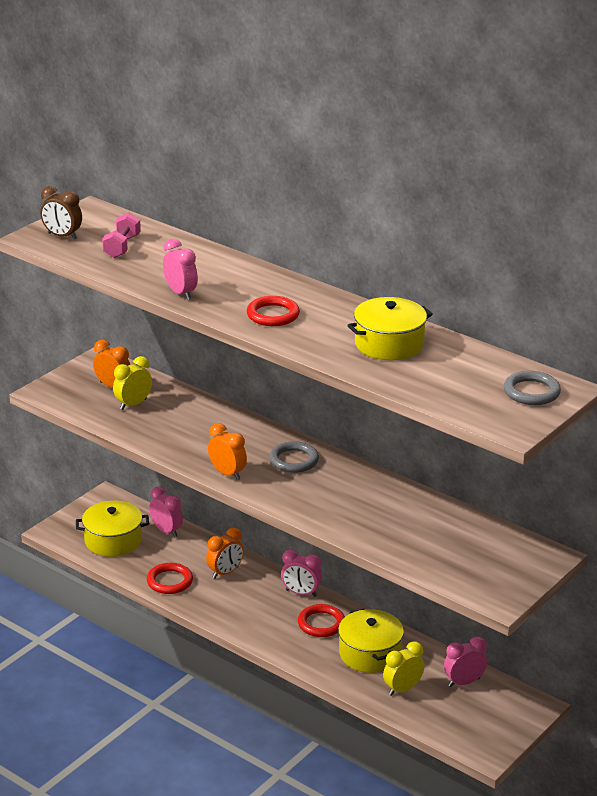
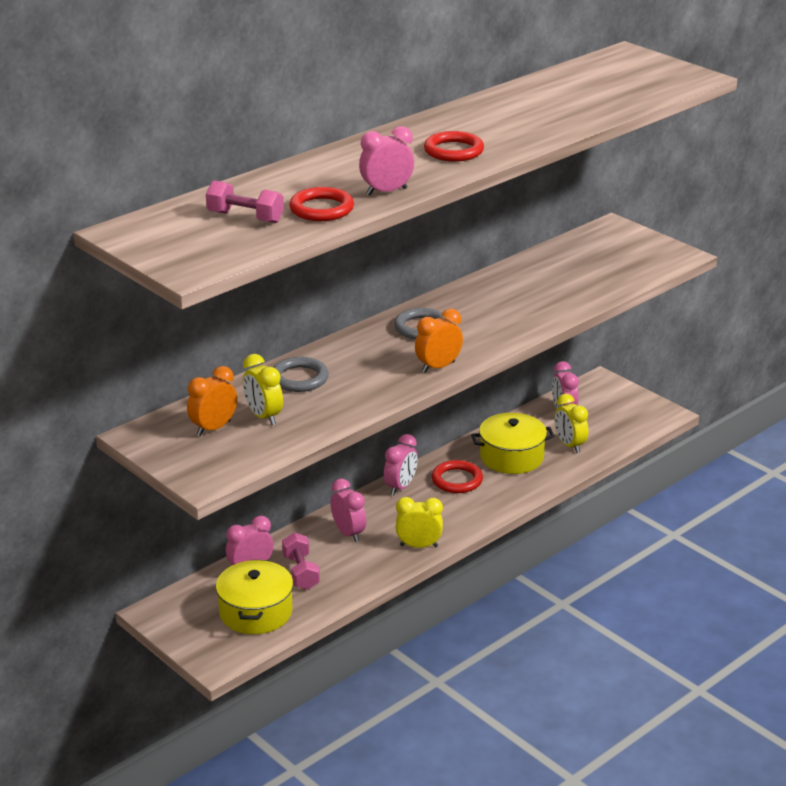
camera: 80 degrees left, 0 degrees up
brown clock [40,186,82,240] -> none
red ring [147,563,193,594] -> red ring moved to [289,187,354,221]
orange clock [206,527,244,579] -> pink clock [331,479,366,542]
yellow pot [347,297,433,360] -> none
grey ring [504,371,561,405] -> grey ring moved to [274,357,329,392]
none -> pink dumbbell [282,532,320,590]
none -> yellow clock [395,497,443,548]

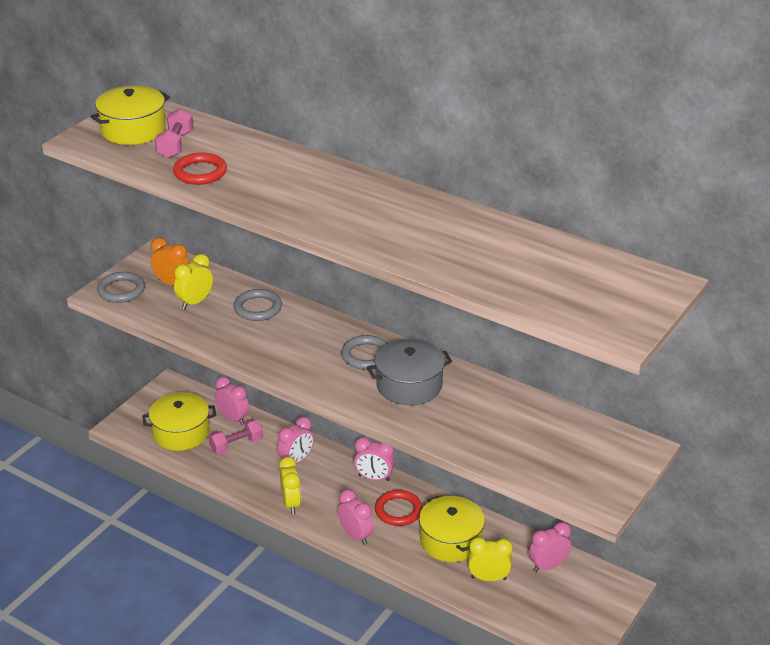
camera: 75 degrees right, 5 degrees up
pink clock [359,126,414,195] -> pink clock moved to [338,489,374,545]
orange clock [415,309,463,373] -> none
red ring [424,131,484,162] -> none
yellow clock [554,394,588,453] -> yellow clock turned 45 degrees clockwise [468,537,513,581]
none -> yellow pot [90,86,170,145]
none -> grey ring [97,272,145,303]
none -> grey pot [367,339,452,405]

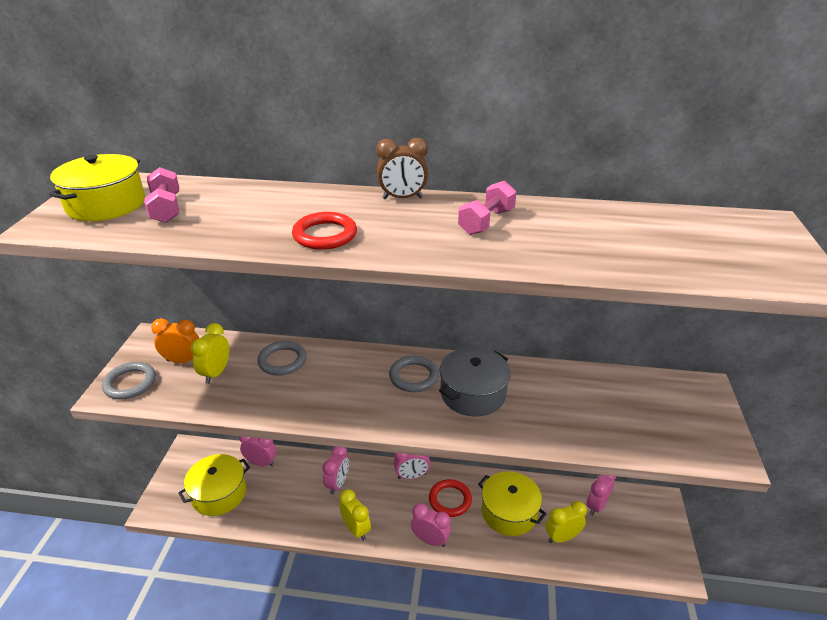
camera: 25 degrees left, 0 degrees up
red ring [173,153,227,185] -> red ring moved to [292,212,357,250]
pink dumbbell [209,419,263,455] -> pink dumbbell moved to [458,181,517,235]
none -> brown clock [376,138,428,199]

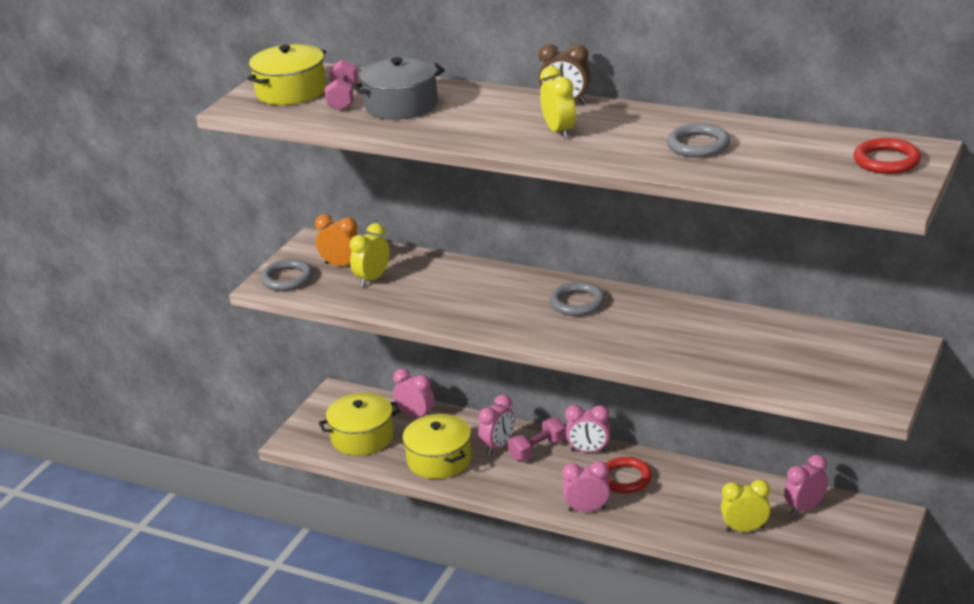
camera: 20 degrees right, 5 degrees down
grey ring [257,341,307,376] -> grey ring moved to [667,123,730,158]
red ring [292,212,357,250] -> red ring moved to [853,138,921,174]
yellow clock [339,489,371,541] -> yellow clock moved to [540,66,576,139]
pink clock [411,503,451,547] -> pink clock turned 45 degrees counterclockwise [562,461,610,512]
grey pot [439,347,511,417] -> grey pot moved to [352,56,445,120]
pink dumbbell [458,181,517,235] -> pink dumbbell moved to [508,417,566,461]
yellow pot [478,471,546,536] -> yellow pot moved to [402,414,472,479]

